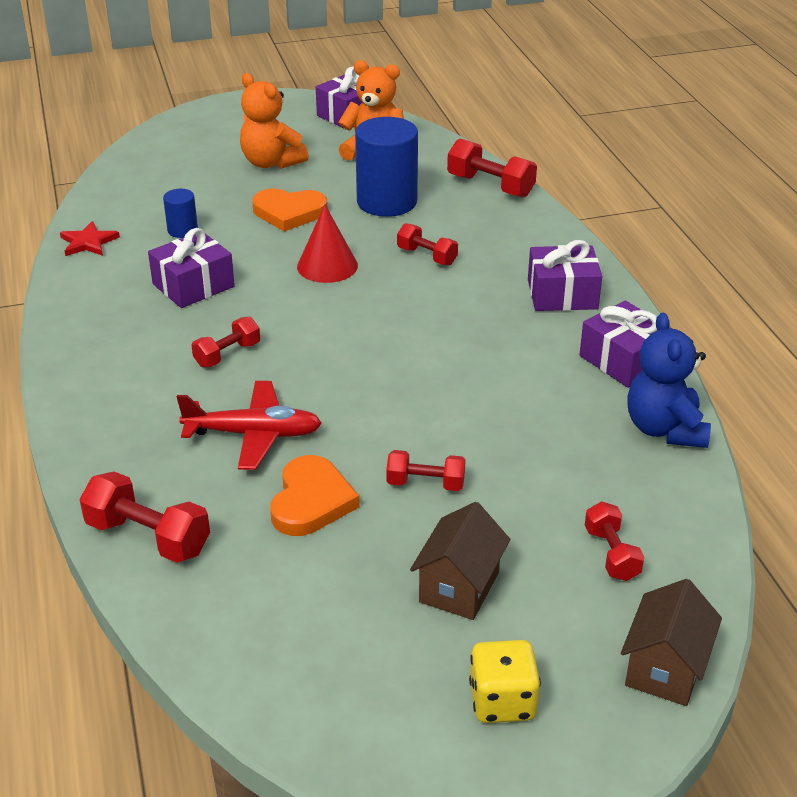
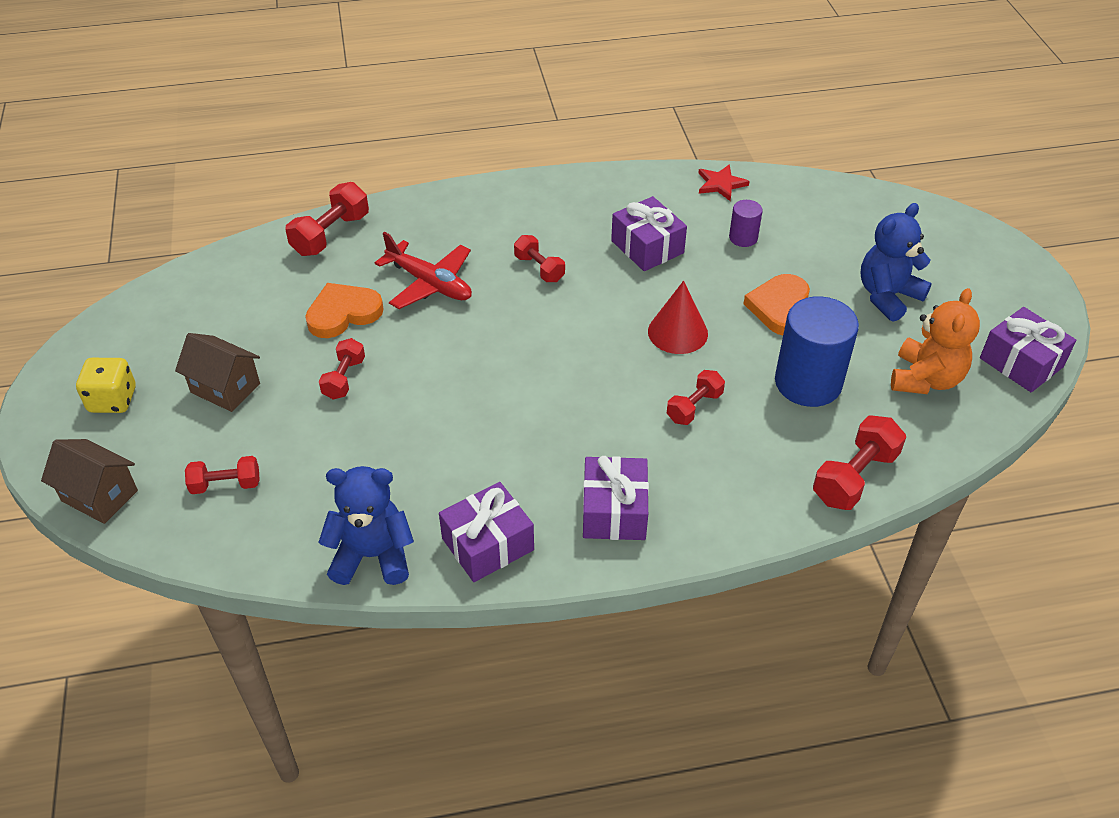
camera: 95 degrees right, 10 degrees up
blue cylinder [163,189,198,238] -> purple cylinder [729,200,763,247]
red plane [177,381,322,470] -> red plane turned 60 degrees counterclockwise [375,232,472,309]
orange teddy bear [240,73,309,169] -> blue teddy bear [861,203,932,322]
orange heart [270,455,360,536] -> orange heart turned 135 degrees clockwise [305,283,384,338]

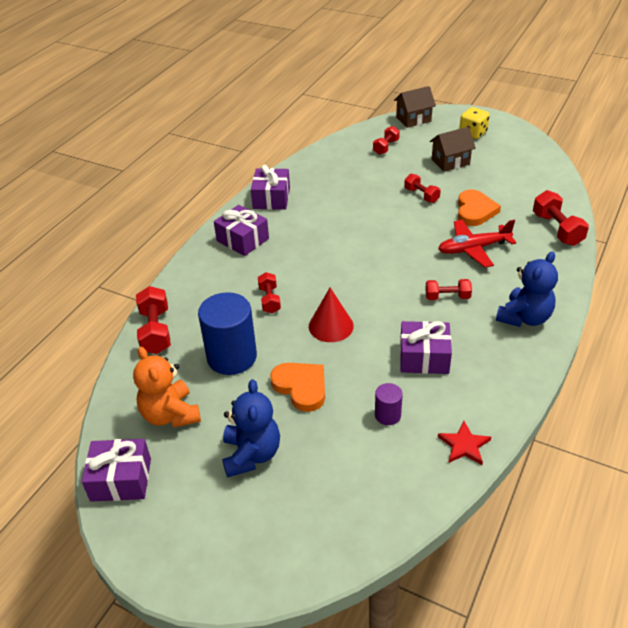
camera: 130 degrees right, 5 degrees down
blue teddy bear [318,466,414,585] -> blue teddy bear moved to [496,251,558,327]

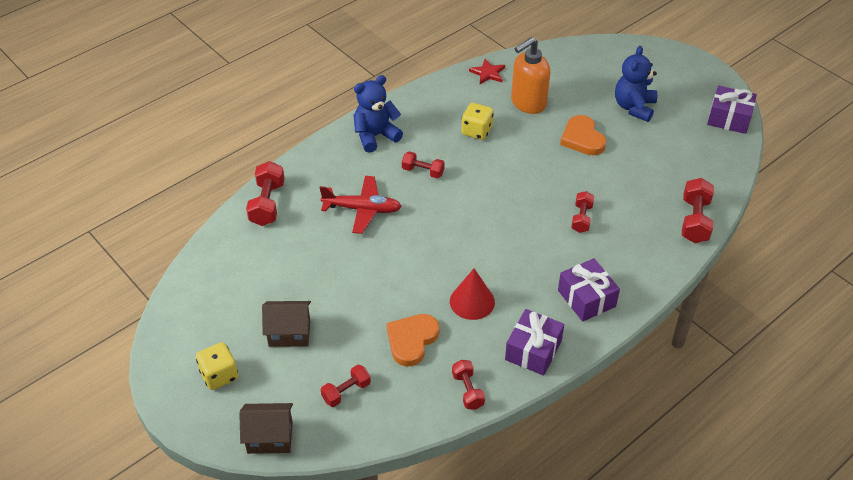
camera: 160 degrees left, 5 degrees up
orange teddy bear [133,347,201,428] -> none
blue cylinder [198,292,257,375] -> none
red cone [309,288,354,342] -> red cone moved to [450,269,495,320]
purple cylinder [375,383,403,425] -> orange soap dispenser [511,37,550,114]
purple gift [400,321,452,374] -> yellow dice [461,103,494,140]
red dumbbell [404,174,441,203] -> red dumbbell moved to [452,360,485,410]
orange heart [458,190,501,226] -> orange heart moved to [387,314,439,366]

